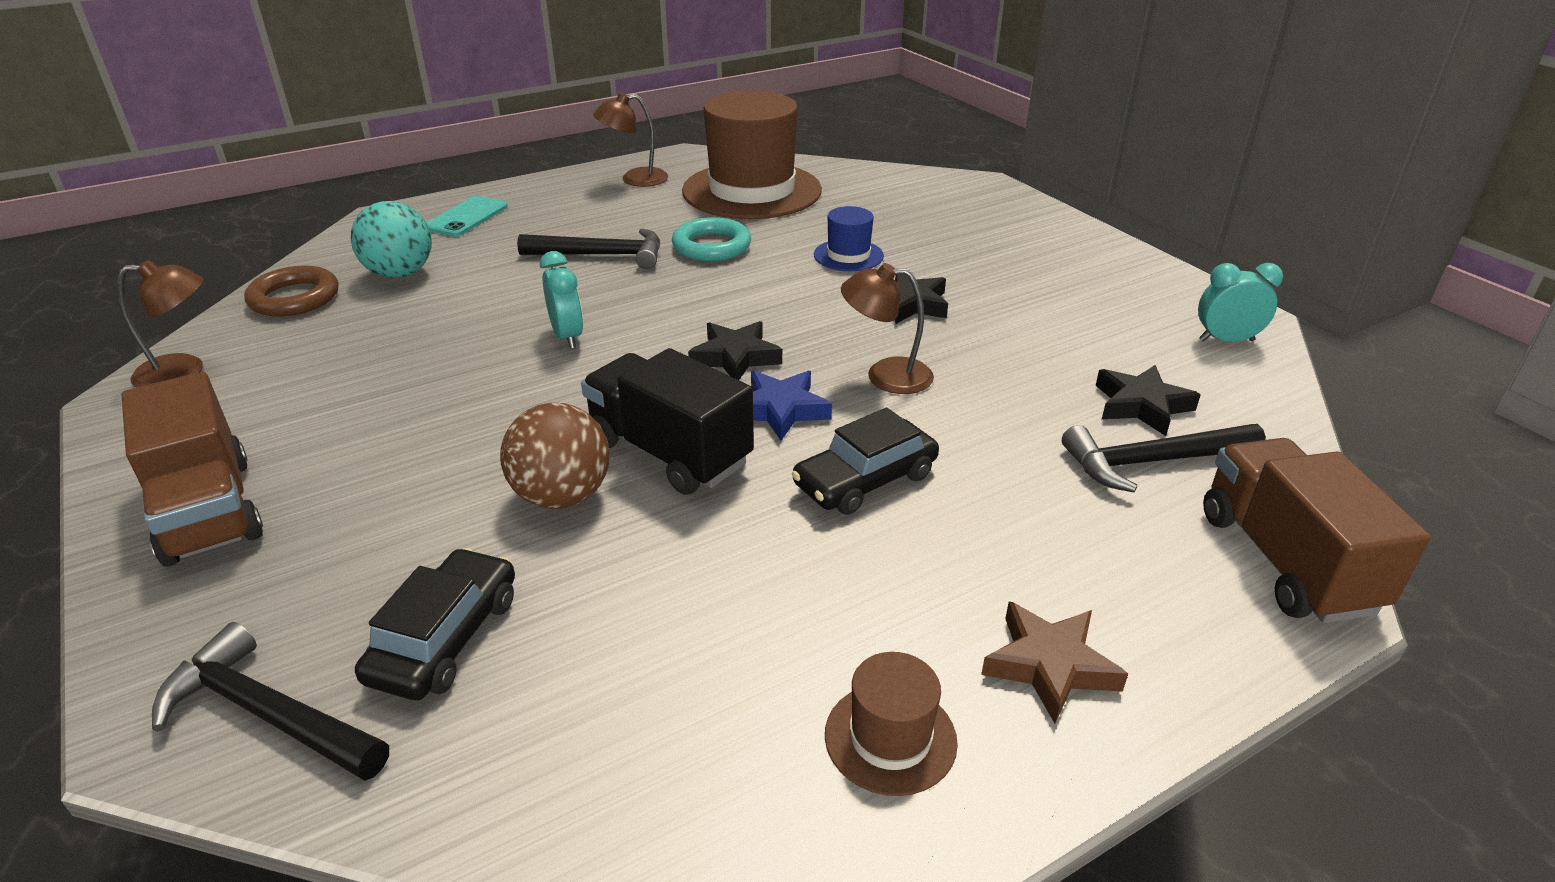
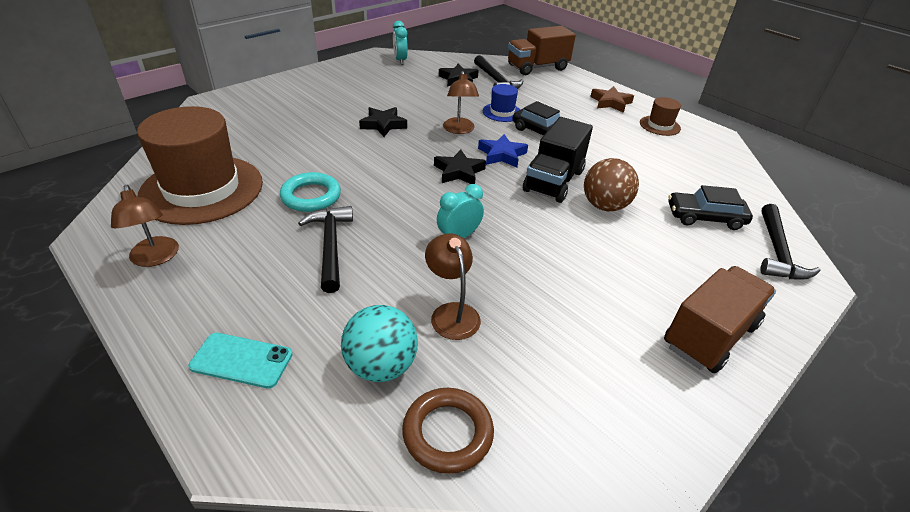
camera: 105 degrees left, 5 degrees up
brown lamp [117,260,204,387] -> brown lamp moved to [425,233,481,340]
blue hat [814,206,884,271] -> blue hat moved to [483,84,520,122]

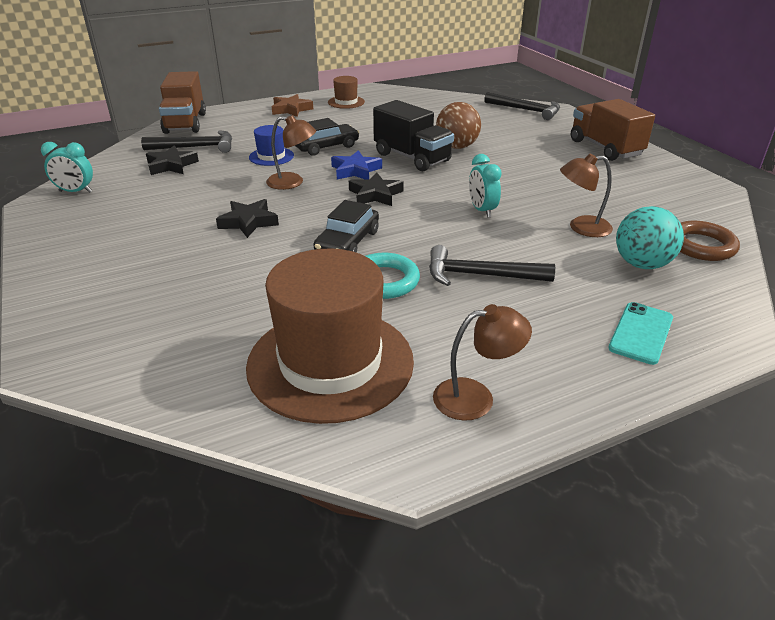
camera: 70 degrees left, 5 degrees down
black car [668,185,753,230] -> black car moved to [313,200,379,253]

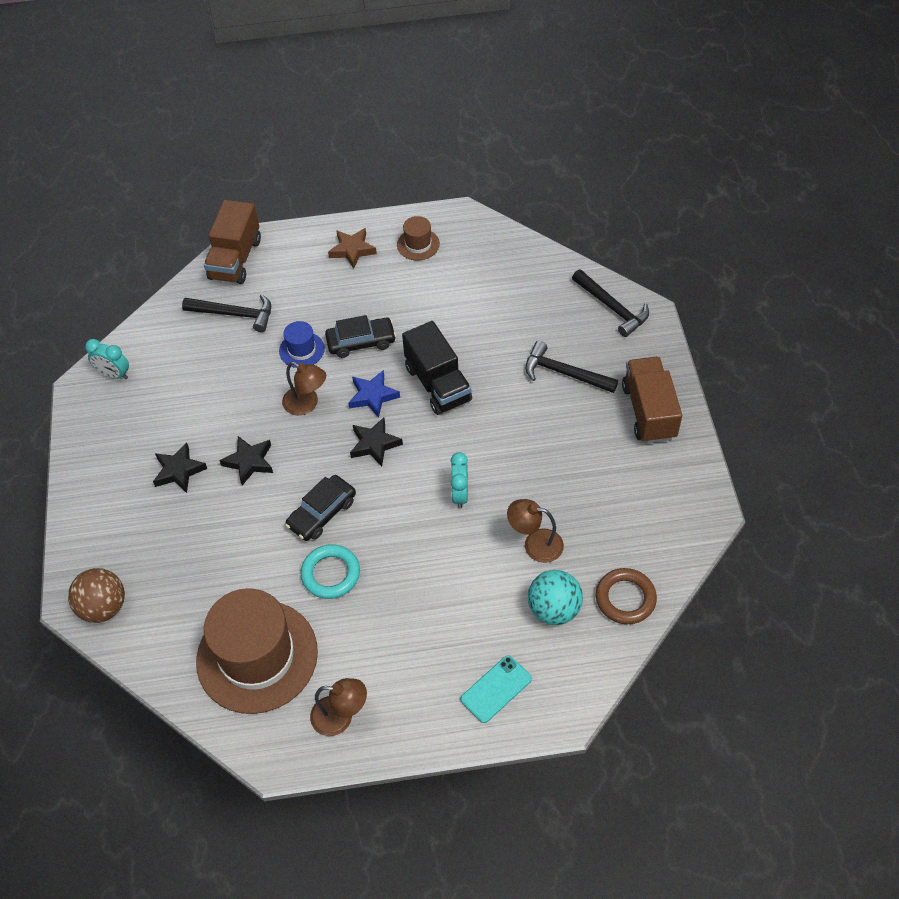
camera: 20 degrees right, 20 degrees up
black star [146,146,199,175] -> black star moved to [153,443,207,493]
black hammer [429,245,555,286] -> black hammer moved to [525,341,618,393]
brown ball [436,102,481,149] -> brown ball moved to [68,568,125,623]

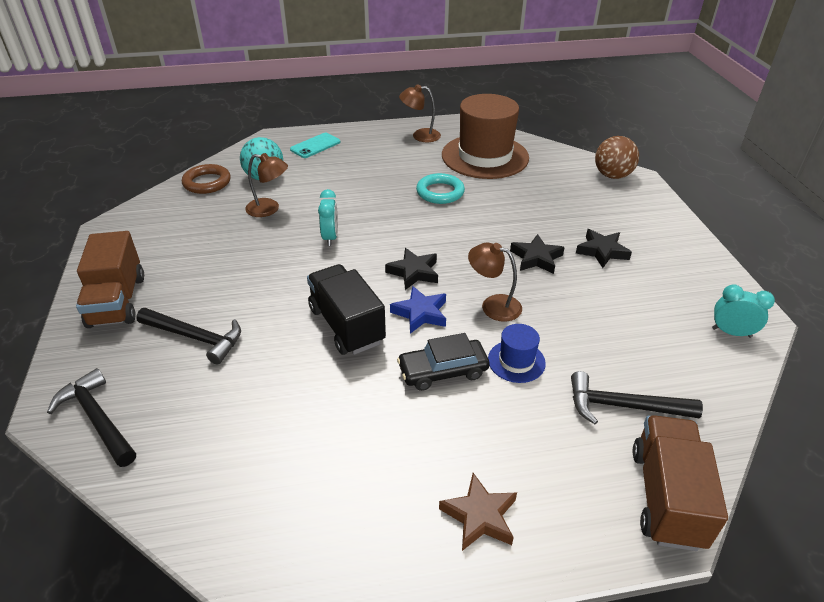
camera: 175 degrees right, 15 degrees down
black car [285,475,356,541] -> none
brown hat [397,216,440,261] -> none

